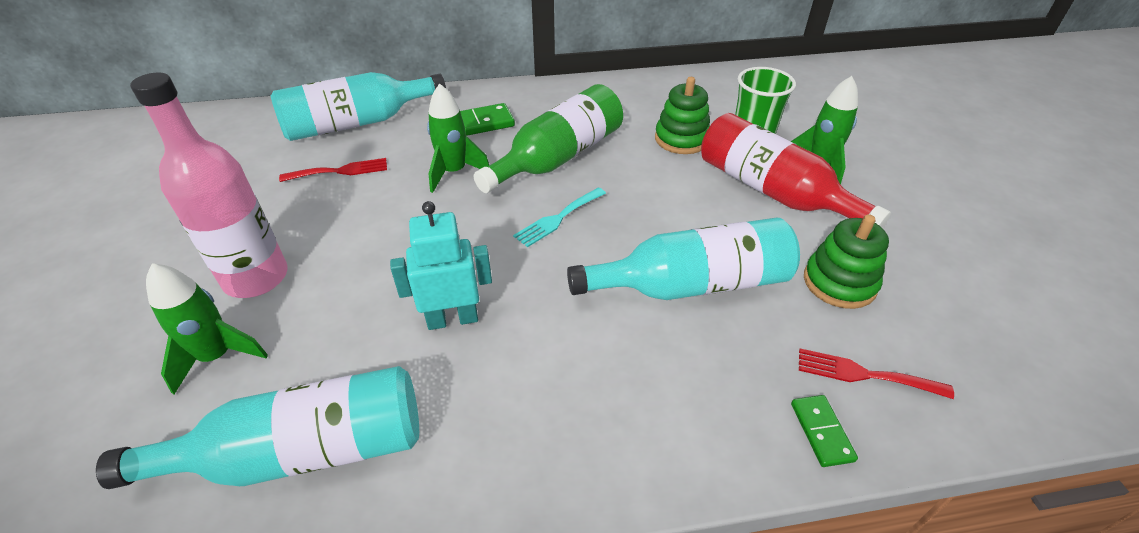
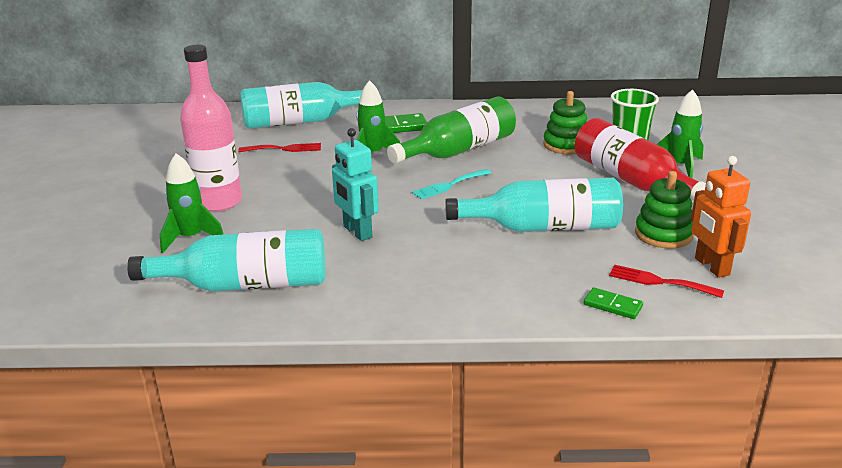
camera: 10 degrees right, 15 degrees down
turquoise robot [390,201,492,330] -> turquoise robot turned 120 degrees counterclockwise [332,128,379,241]
green domino [791,395,858,467] -> green domino turned 60 degrees counterclockwise [584,287,643,319]
none -> orange robot [691,156,751,278]

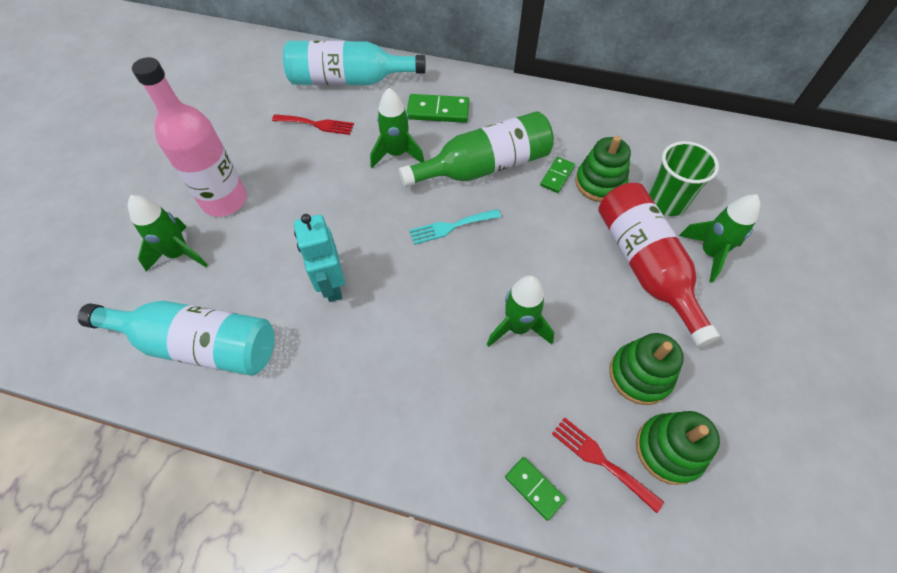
camera: 15 degrees right, 30 degrees up
turquoise bottle [445,178,623,232] -> green rocket [487,275,554,347]
orange robot [691,156,751,278] -> green stacking toy [636,411,720,485]
none -> green domino [540,157,575,193]

